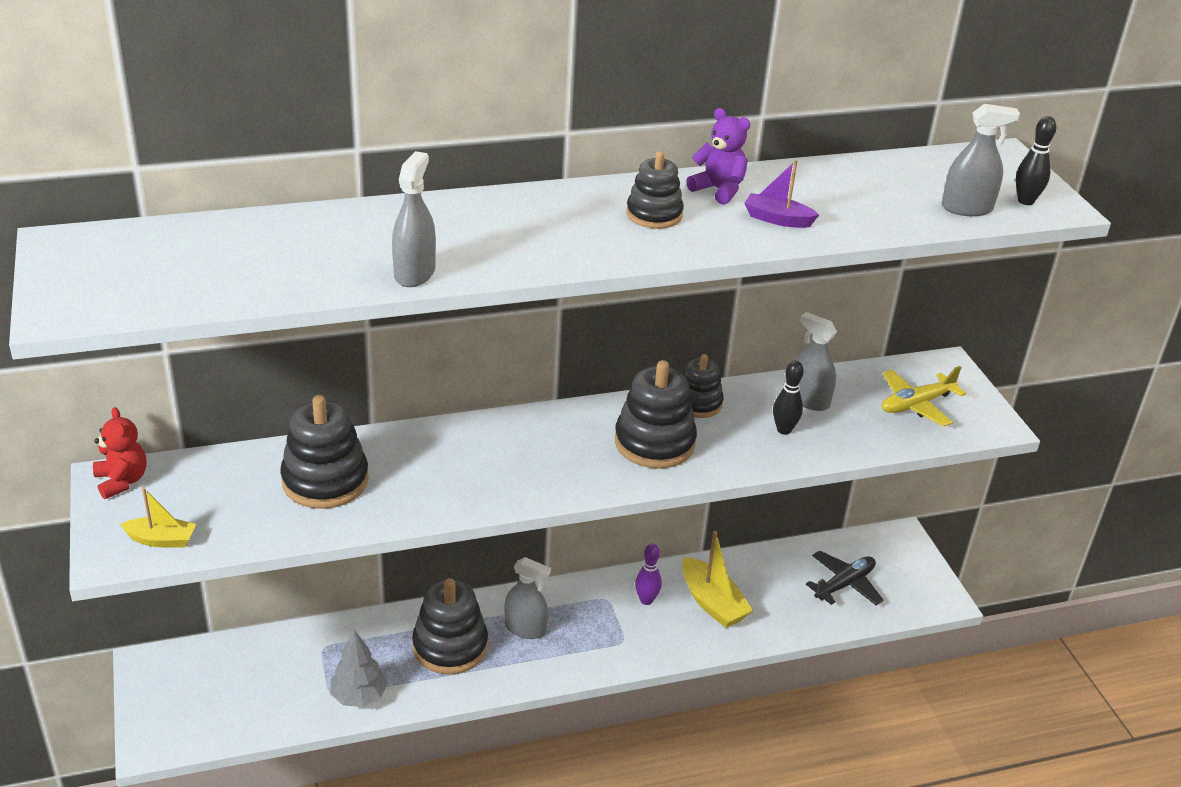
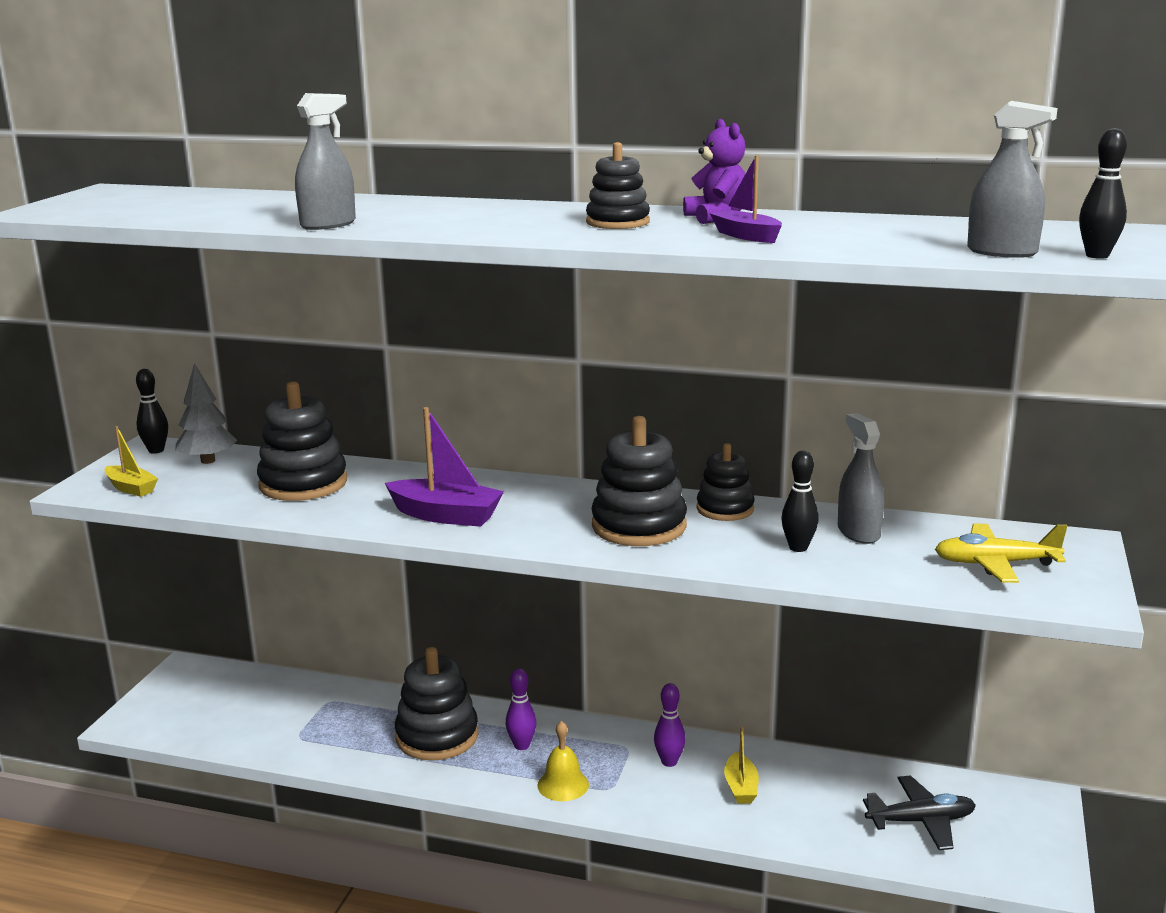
camera: 35 degrees right, 15 degrees down
red teddy bear [93,407,146,499] -> black bowling pin [136,369,168,454]
grey tree [330,630,388,707] -> grey tree moved to [175,363,237,464]
grey spray bottle [504,557,551,639] -> purple bowling pin [506,668,536,750]
yellow boat [682,531,753,628] -> yellow boat [724,726,759,804], size x0.61
none -> purple boat [385,407,504,527]
none -> yellow bell [537,721,589,801]

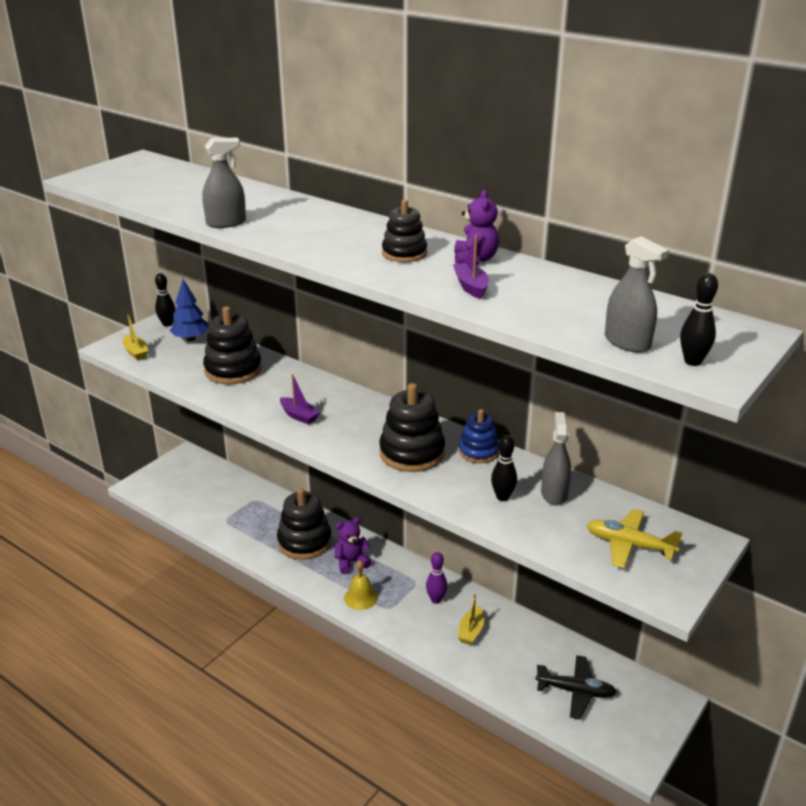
camera: 20 degrees right, 10 degrees up
grey tree [175,363,237,464] -> blue tree [170,279,209,341]
purple boat [385,407,504,527] -> purple boat [280,374,320,425], size x0.61
purple bowling pin [506,668,536,750] -> purple teddy bear [334,517,372,574]
black stacking toy [697,443,754,521] -> blue stacking toy [459,409,499,463]

